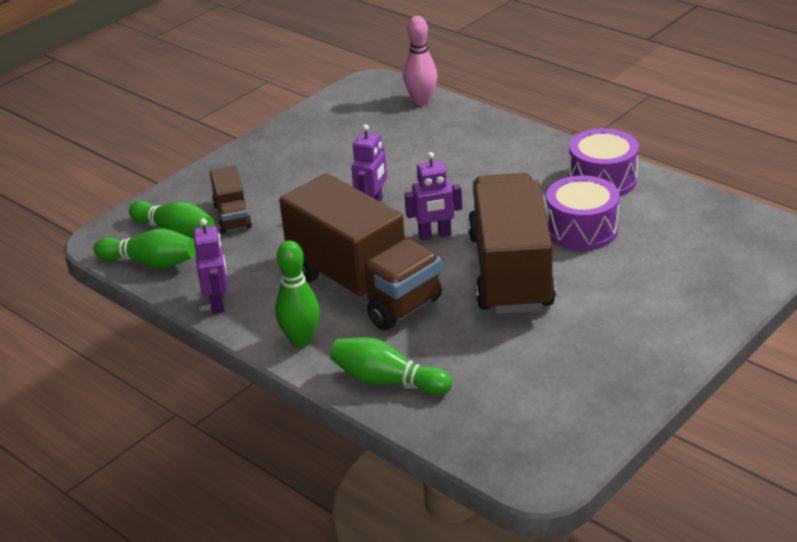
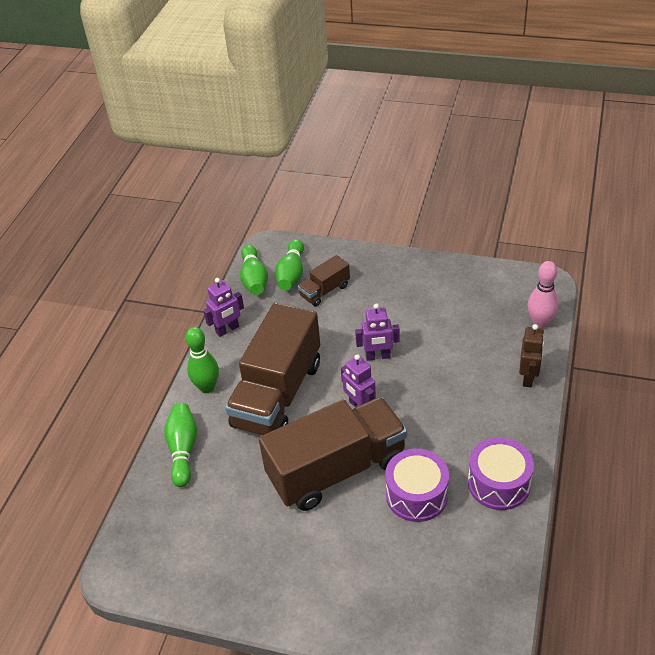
camera: 65 degrees right, 10 degrees up
none -> brown robot [519,324,545,387]

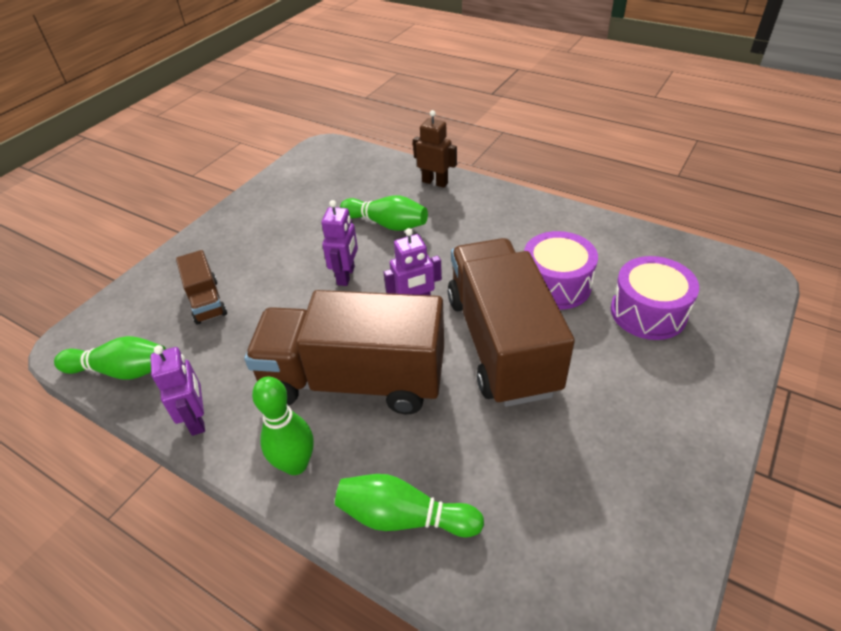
camera: 75 degrees left, 0 degrees up
brown truck [225,303,320,435] -> brown truck turned 150 degrees clockwise [244,290,444,414]
green bowling pin [275,239,304,291] -> green bowling pin moved to [340,195,428,231]
purple drum [468,437,534,510] -> purple drum moved to [611,256,699,340]
pink bowling pin [527,261,559,328] -> none

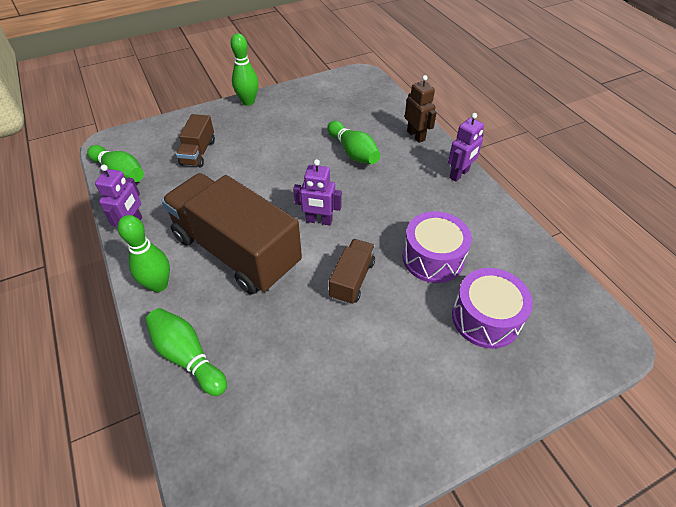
camera: 30 degrees right, 5 degrees up
purple robot [321,200,358,286] -> purple robot moved to [448,113,484,182]
brown truck [448,238,575,407] -> brown truck [329,239,375,305], size x0.46
none -> green bowling pin [231,33,258,106]

